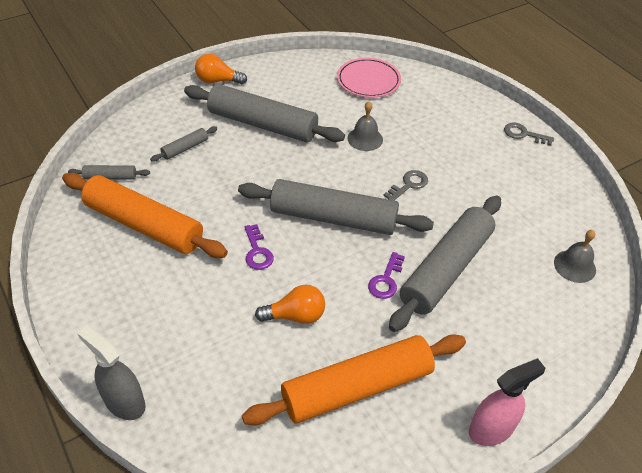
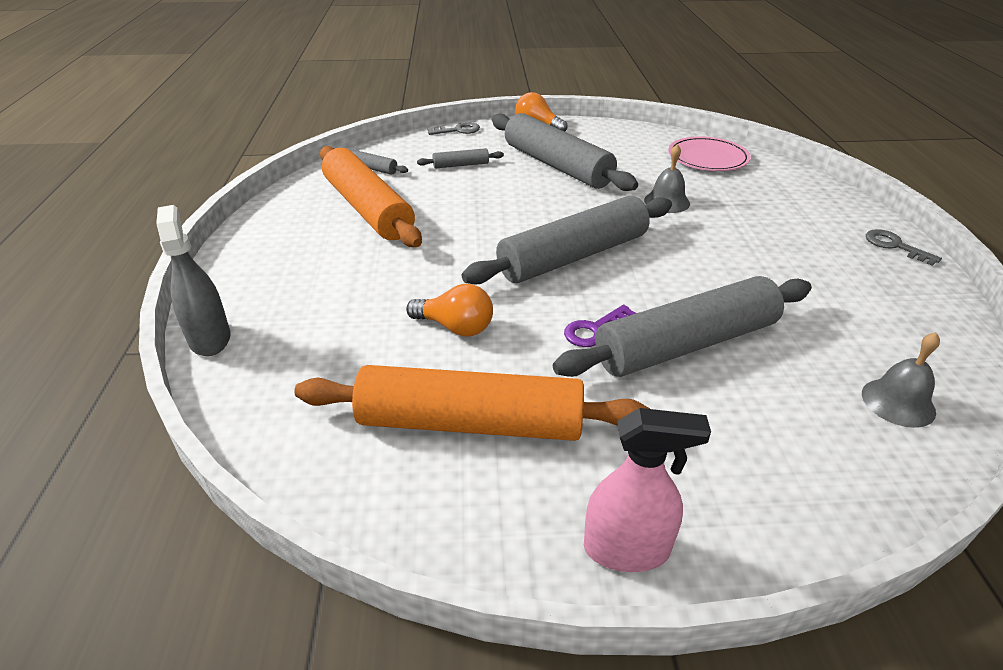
camera: 30 degrees right, 10 degrees down
grey rolling pin [238,179,434,235] -> grey rolling pin turned 75 degrees counterclockwise [462,196,672,285]
purple key [245,224,274,270] -> none
grey key [383,170,428,201] -> grey key moved to [427,122,480,135]

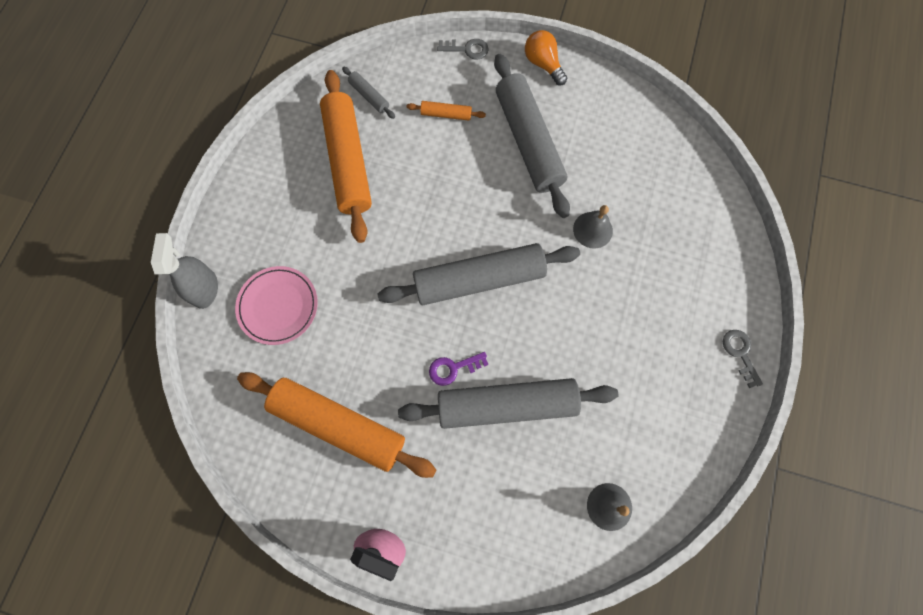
camera: 20 degrees right, 35 degrees up
orange light bulb [406,284,493,336] -> none
grey rolling pin [417,148,504,168] -> orange rolling pin [407,101,486,121]
pink plate [668,136,751,171] -> pink plate moved to [235,266,318,345]

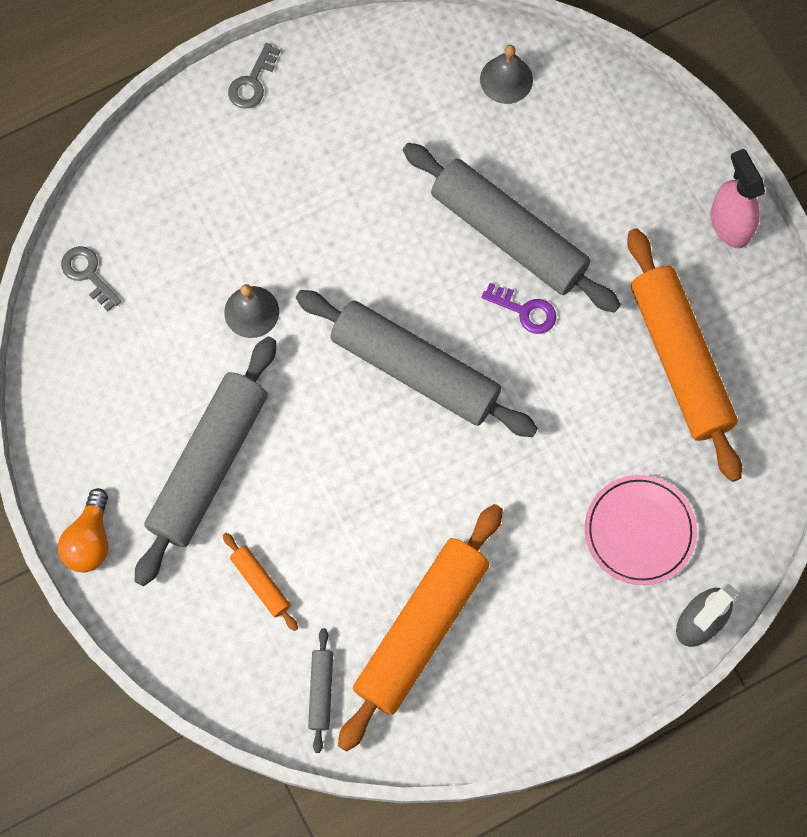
camera: 135 degrees left, 0 degrees up
grey key [437,39,489,59] -> grey key moved to [61,246,122,312]

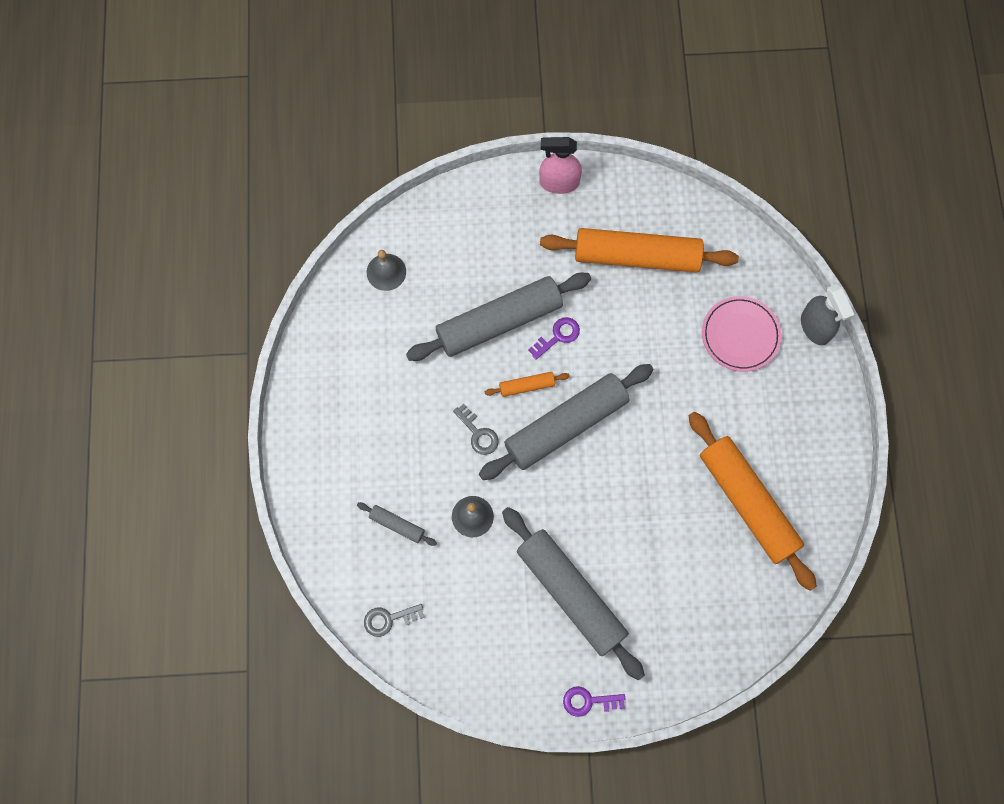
camera: 65 degrees left, 0 degrees up
orange light bulb [58,488,108,573] -> purple key [563,686,625,717]
orange rolling pin [223,533,298,631] -> orange rolling pin moved to [485,372,570,397]
grey key [228,43,281,109] -> grey key moved to [453,404,499,455]
grey rolling pin [308,628,333,753] -> grey rolling pin moved to [357,502,437,546]

